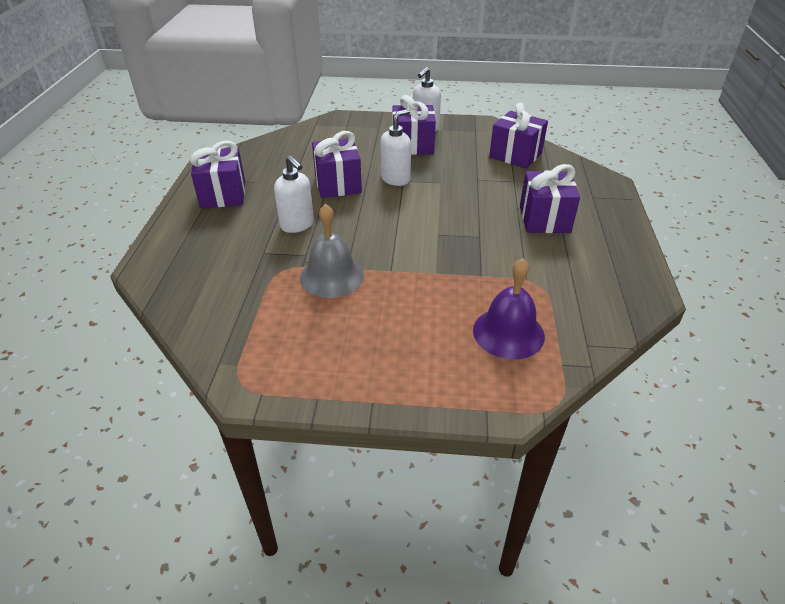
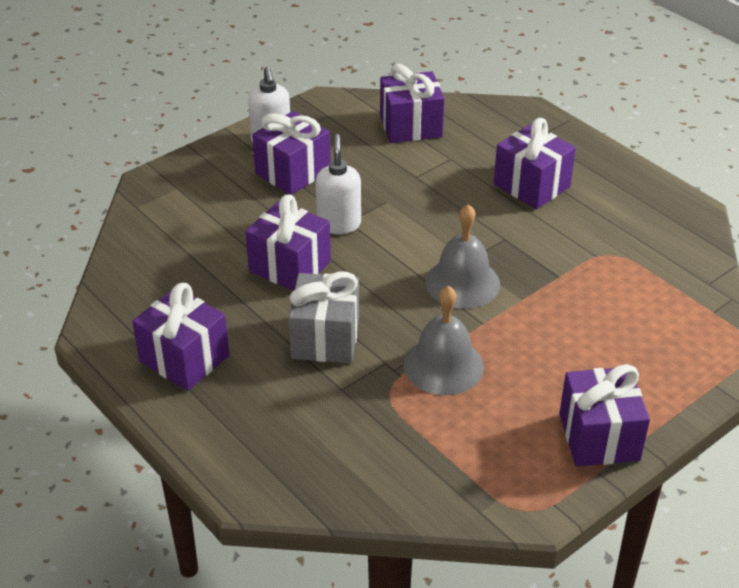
camera: 45 degrees left, 0 degrees up
white soap dispenser [274,155,314,233] -> grey gift [288,271,359,363]
purple bell [473,258,545,360] -> none
none -> grey bell [425,204,500,309]
none -> purple gift [559,364,650,466]

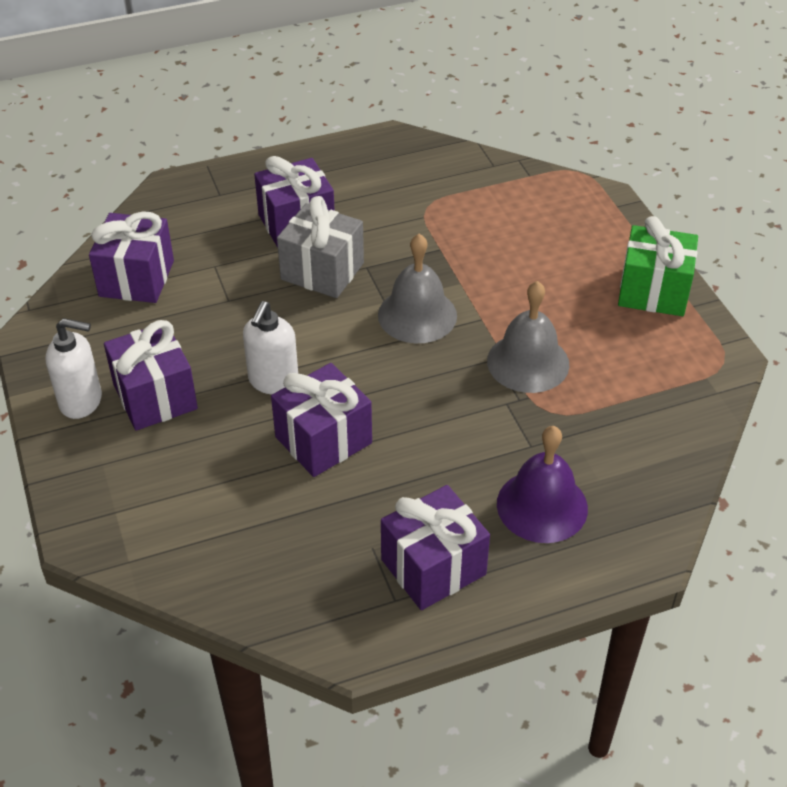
camera: 70 degrees left, 5 degrees up
grey gift [288,271,359,363] -> grey gift moved to [277,196,364,298]
white soap dispenser [316,134,361,234] -> white soap dispenser turned 90 degrees counterclockwise [243,301,298,395]
purple gift [559,364,650,466] -> green gift [618,216,698,316]
none -> purple bell [497,426,588,543]

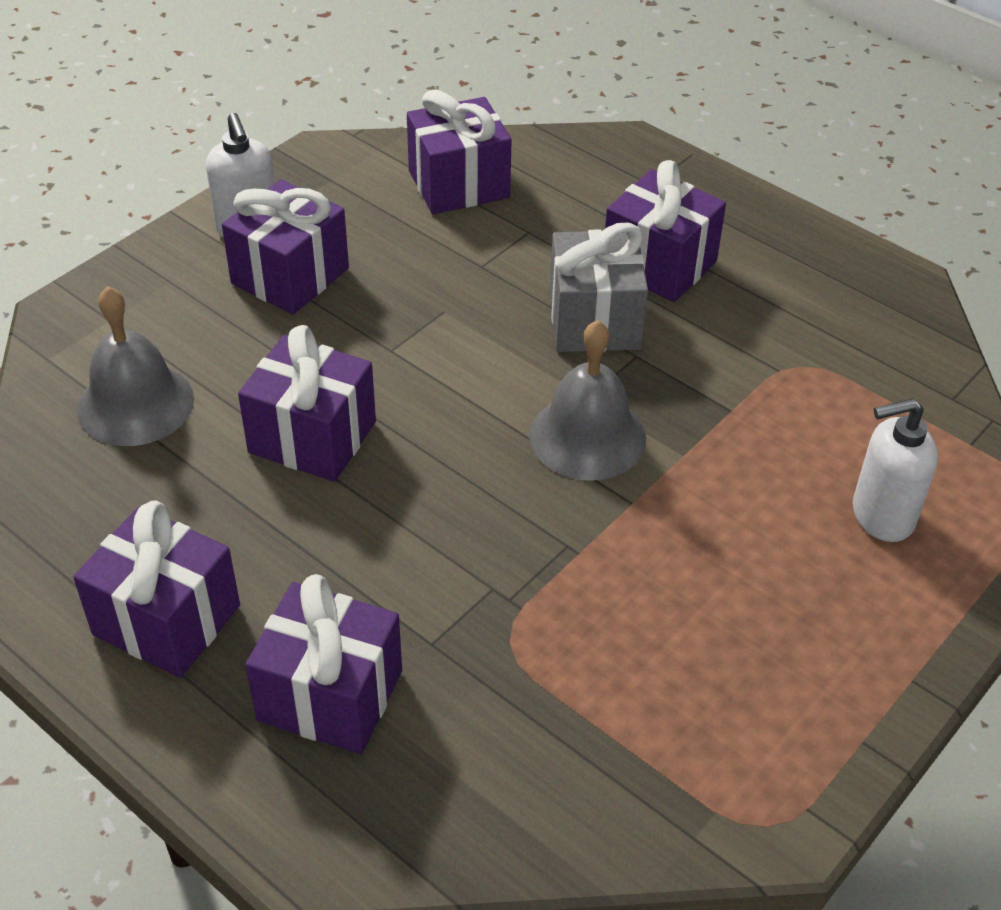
camera: 60 degrees right, 0 degrees up
white soap dispenser [243,301,298,395] -> white soap dispenser moved to [853,398,938,542]
grey bell [487,281,569,393] -> grey bell moved to [77,286,194,446]
purple bell [497,426,588,543] -> purple gift [245,574,402,754]
green gift [618,216,698,316] -> none

